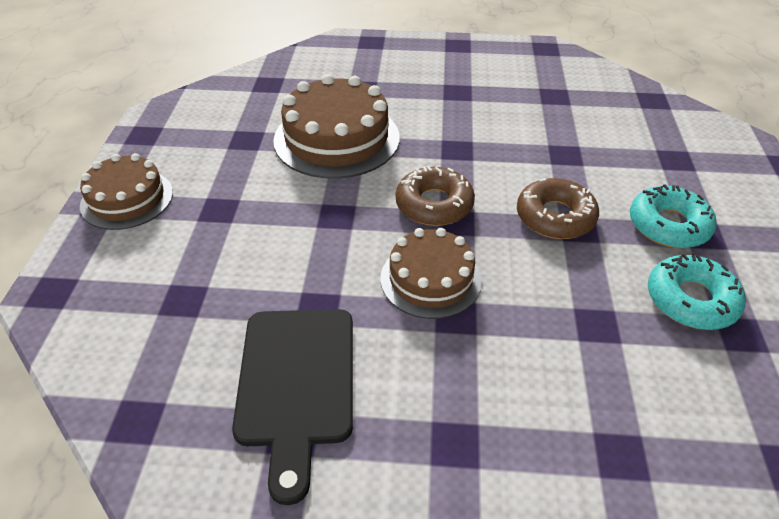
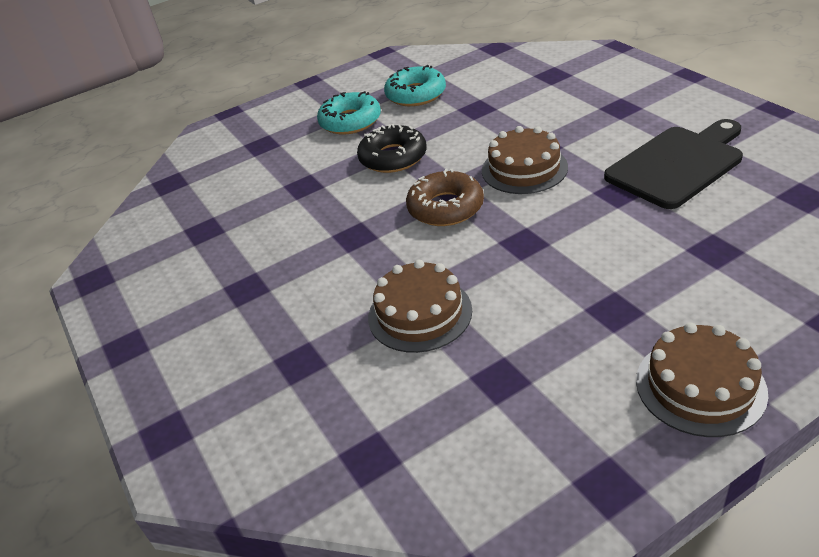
camera: 120 degrees left, 5 degrees down
brown cake [273,74,400,179] -> brown cake [368,260,472,353], size x0.64
brown donut [517,178,599,239] -> black donut [357,124,427,173]

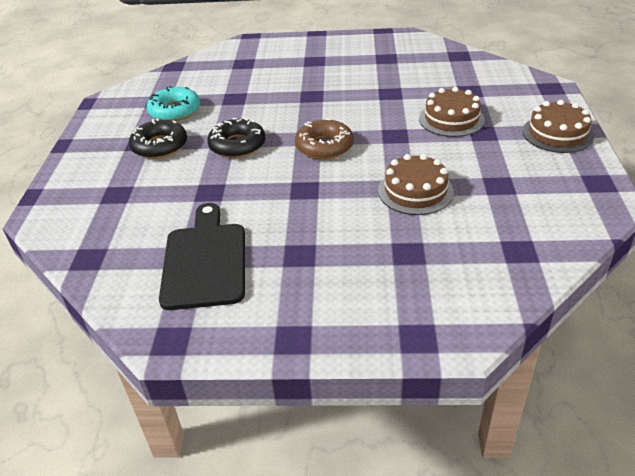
camera: 60 degrees left, 0 degrees up
turquoise donut [317,91,381,135] -> black donut [129,118,187,159]
brown cake [482,126,568,194] -> brown cake moved to [419,87,485,137]
black cutting board [604,119,743,209] -> black cutting board moved to [159,203,245,310]

